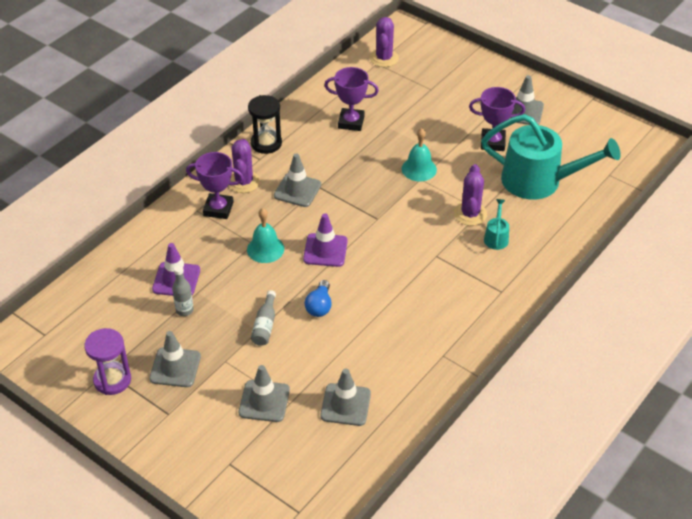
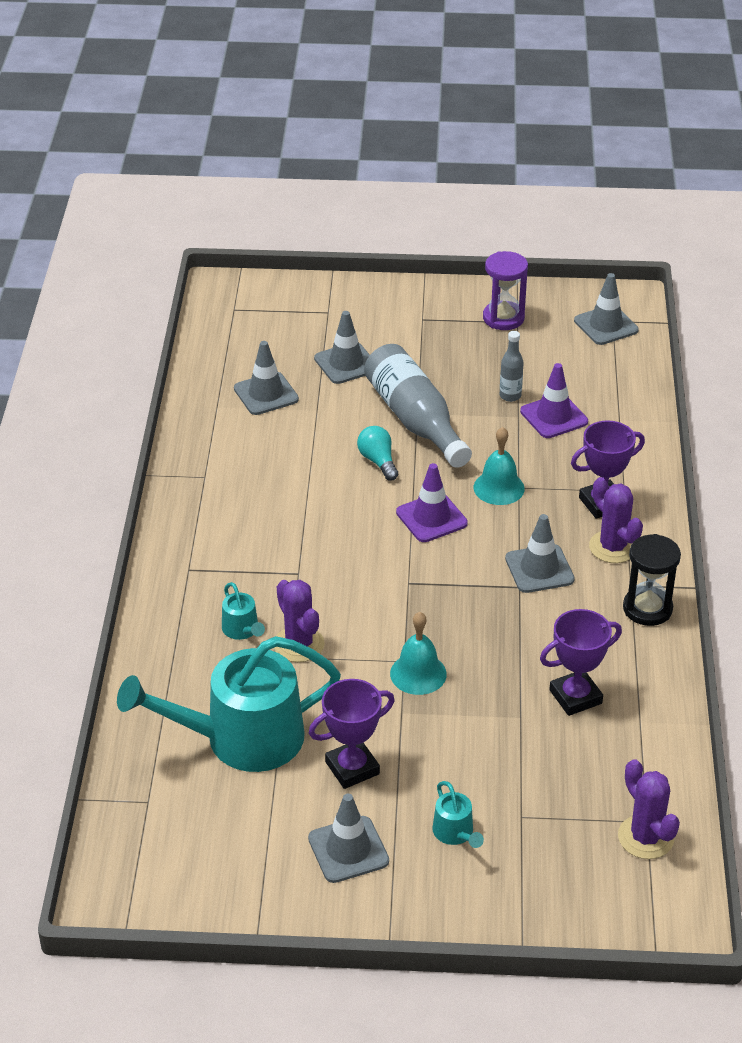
camera: 145 degrees right, 5 degrees down
grey traffic cone [149,331,201,387] -> grey traffic cone moved to [574,273,639,345]
grey bottle [251,290,276,346] -> grey bottle [364,344,472,468], size x2.13
blue light bulb [305,280,332,317] -> turquoise light bulb [357,426,398,480]
none -> turquoise watering can [432,781,484,848]

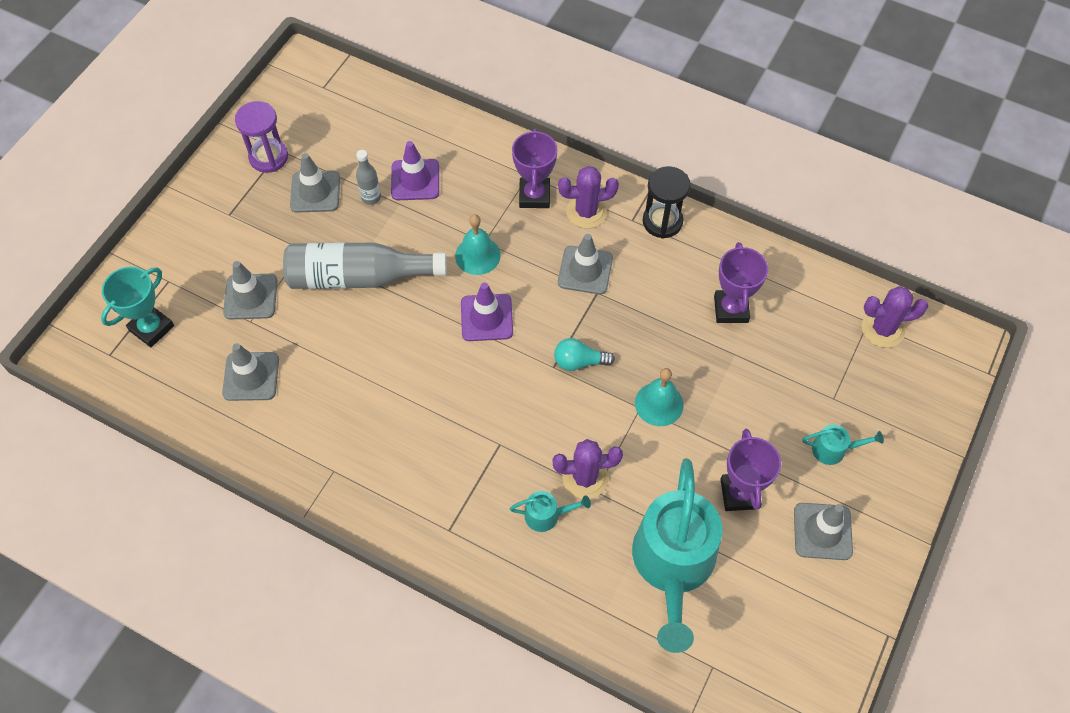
camera: 65 degrees left, 20 degrees up
turquoise light bulb [357,426,398,480] -> turquoise light bulb moved to [554,338,615,371]
grey traffic cone [574,273,639,345] -> grey traffic cone moved to [290,153,340,213]
none -> turquoise trophy [101,267,174,348]

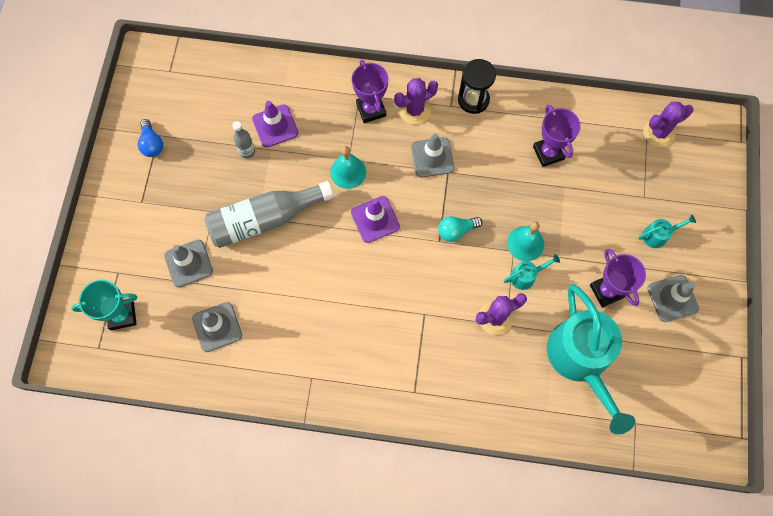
camera: 20 degrees left, 10 degrees up
turquoise trophy [101,267,174,348] -> turquoise trophy turned 60 degrees clockwise [71,280,137,330]
purple hourglass [235,101,288,173] -> blue light bulb [138,119,163,157]
grey traffic cone [290,153,340,213] -> none
turquoise watering can [510,491,591,532] -> turquoise watering can moved to [504,254,560,290]

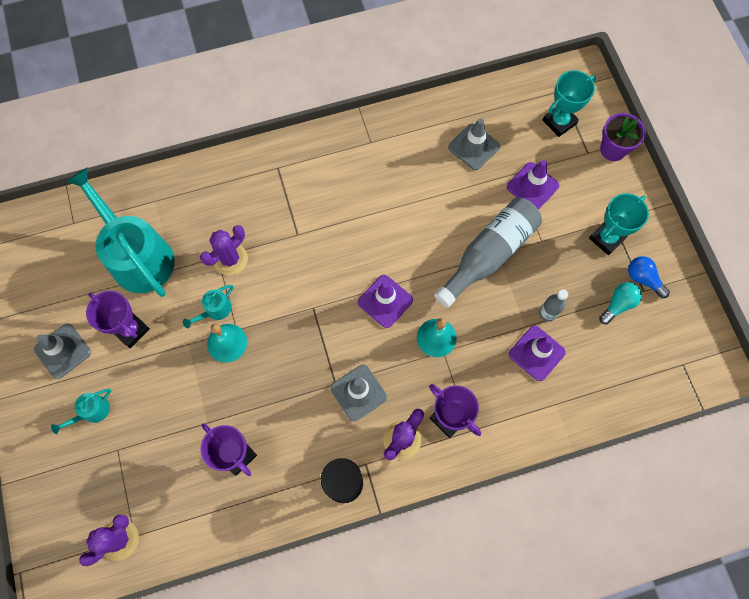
camera: 155 degrees right, 0 degrees up
grey traffic cone [164,240,213,288] -> purple traffic cone [507,160,559,210]
turquoise light bulb [438,216,483,242] -> turquoise light bulb moved to [599,282,642,324]
none -> turquoise trophy [589,193,649,255]
none -> purple flower pot [600,113,646,161]

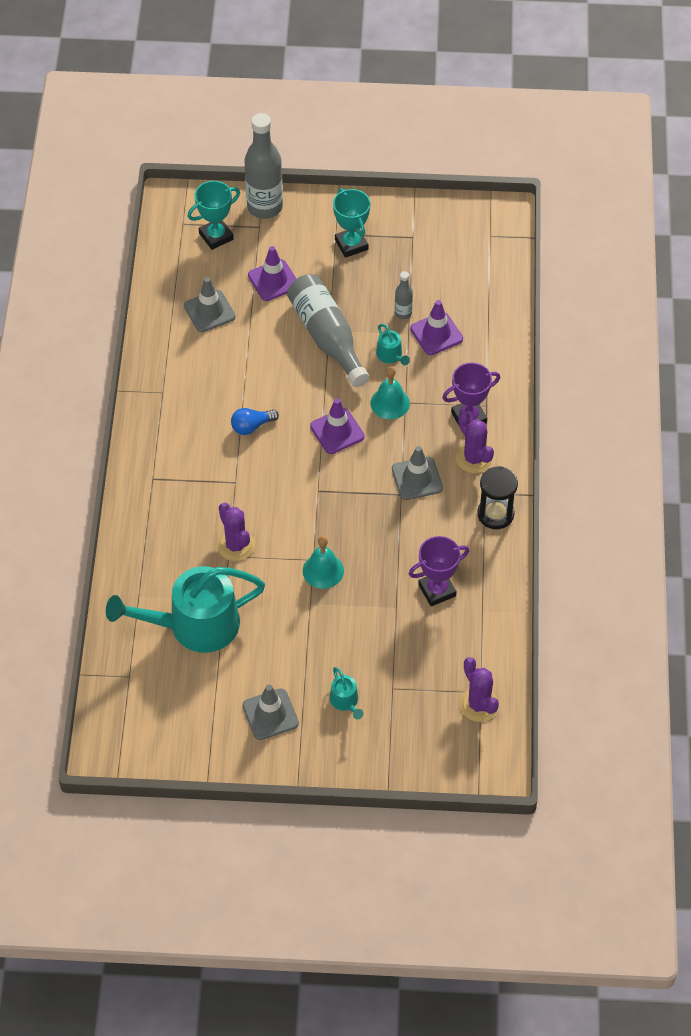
camera: 70 degrees left, 15 degrees down
purple trophy [86,291,150,348] -> none
turquoise watering can [183,285,233,328] -> turquoise watering can moved to [376,324,410,365]
turquoise trophy [543,70,596,137] -> turquoise trophy turned 75 degrees clockwise [187,181,240,250]
turquoise light bulb [599,282,642,324] -> none
purple flower pot [600,113,646,161] -> grey bottle [245,113,283,219]
blue light bulb [628,256,670,298] -> blue light bulb moved to [231,408,279,435]

